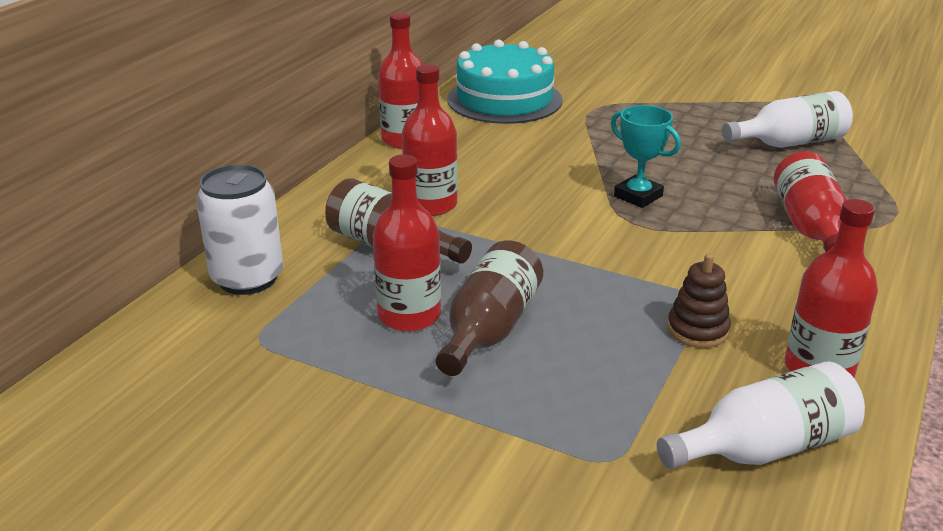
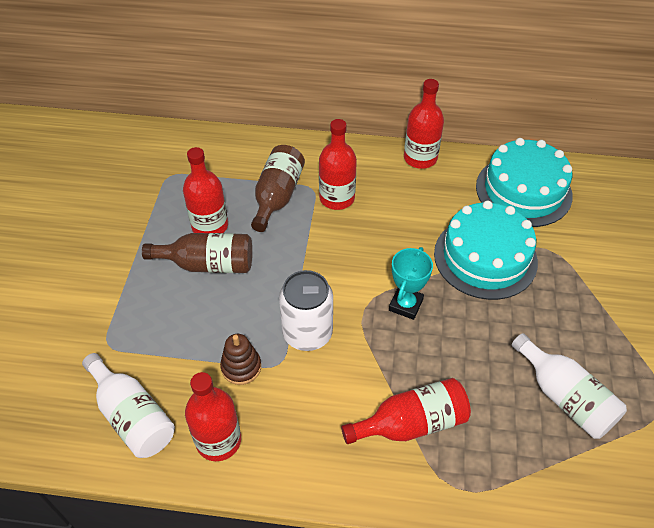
camera: 70 degrees right, 20 degrees up
white can [196,164,284,295] -> white can moved to [279,270,333,351]
none -> turquoise cake [434,201,538,300]

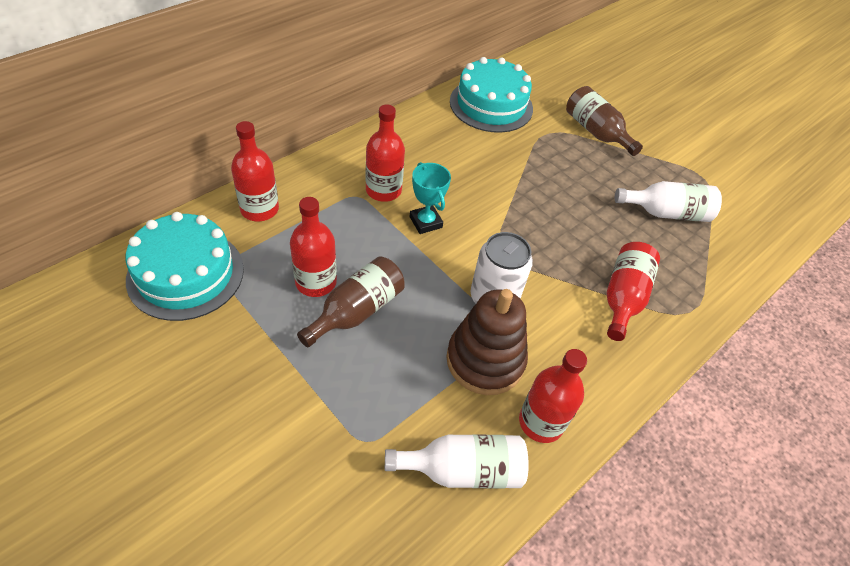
camera: 55 degrees left, 0 degrees up
brown stacking toy [220,334,261,385] -> brown stacking toy [446,289,528,395], size x1.91
brown bottle [251,145,305,232] -> brown bottle moved to [566,86,643,156]
turquoise trophy [389,247,433,320] -> turquoise trophy moved to [410,162,451,234]
red bottle [404,79,444,169] -> red bottle moved to [231,121,279,221]
turquoise cake [434,201,538,300] -> turquoise cake moved to [126,212,244,321]

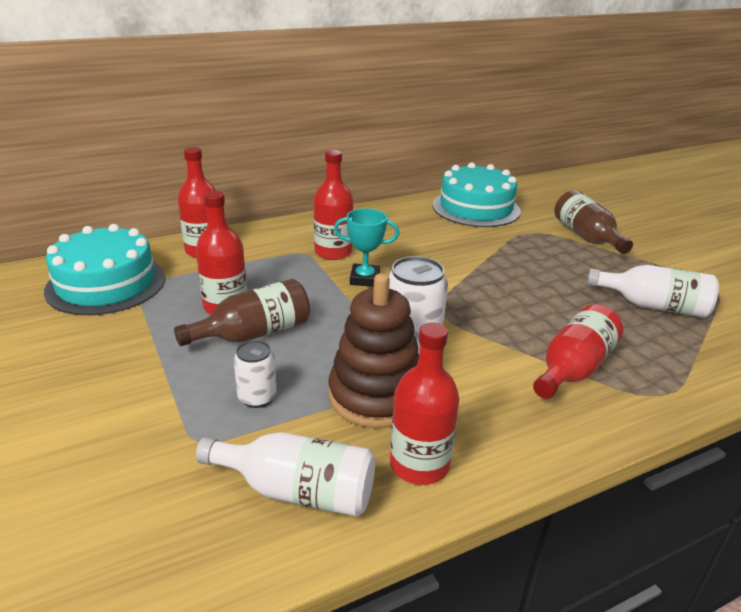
camera: 20 degrees right, 20 degrees down
turquoise trophy [410,162,451,234] -> turquoise trophy turned 75 degrees counterclockwise [334,208,399,287]
none -> white can [234,340,277,408]

